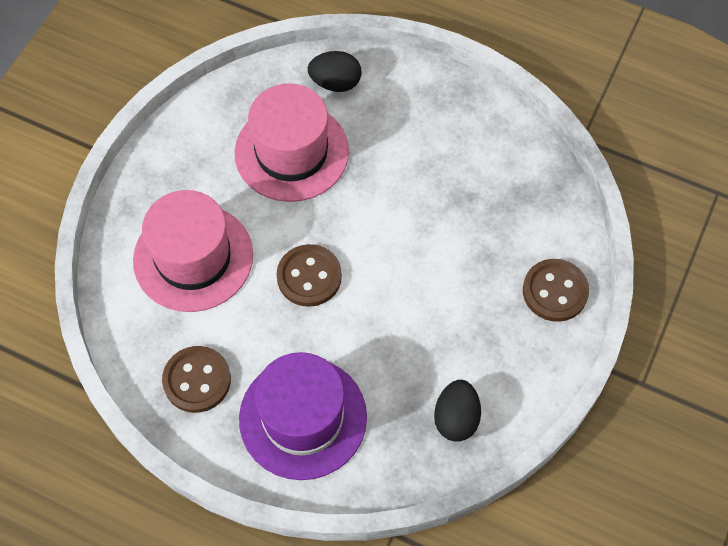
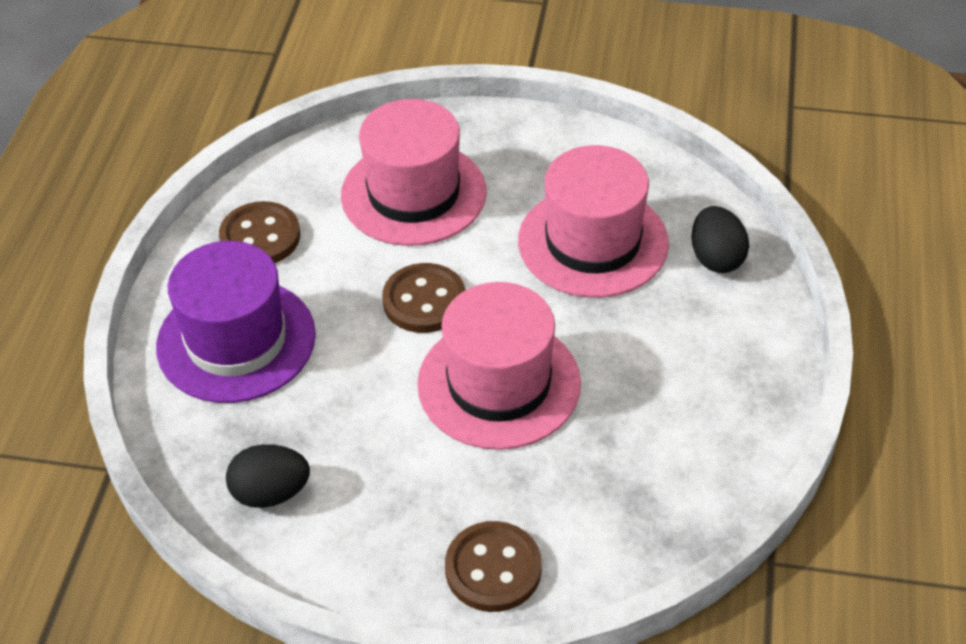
camera: 75 degrees right, 15 degrees down
none -> pink hat [417,282,581,450]

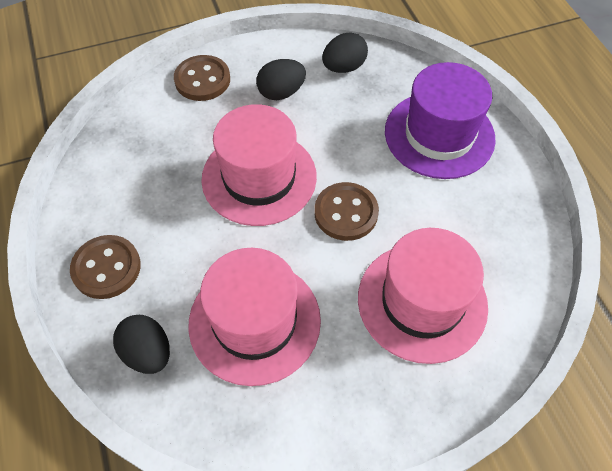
camera: 150 degrees right, 10 degrees up
brown button [219,201,300,263] -> brown button moved to [70,235,141,299]
none -> black egg [256,59,306,100]

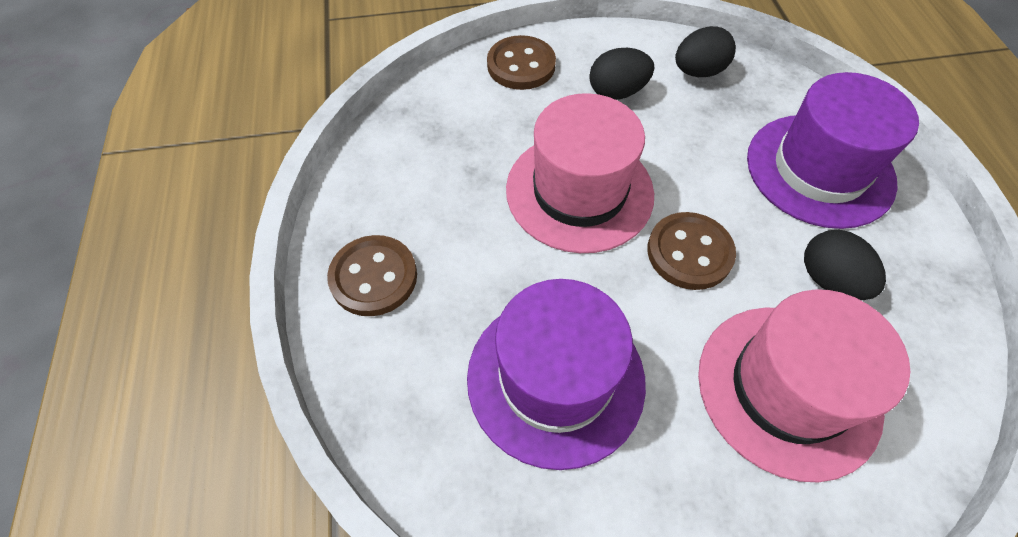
camera: 10 degrees right, 0 degrees up
black egg [113,315,170,374] -> black egg moved to [804,230,886,300]
pink hat [189,248,321,386] -> purple hat [467,279,646,470]

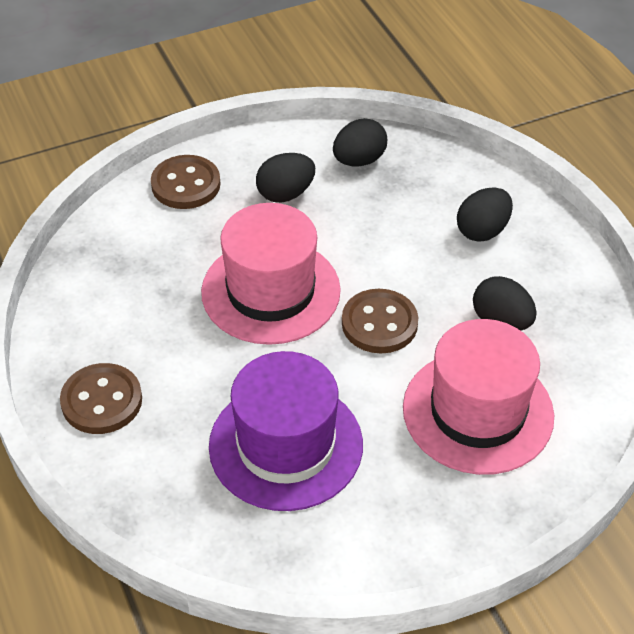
camera: 15 degrees left, 10 degrees down
purple hat [747,72,919,229] -> black egg [457,187,513,242]

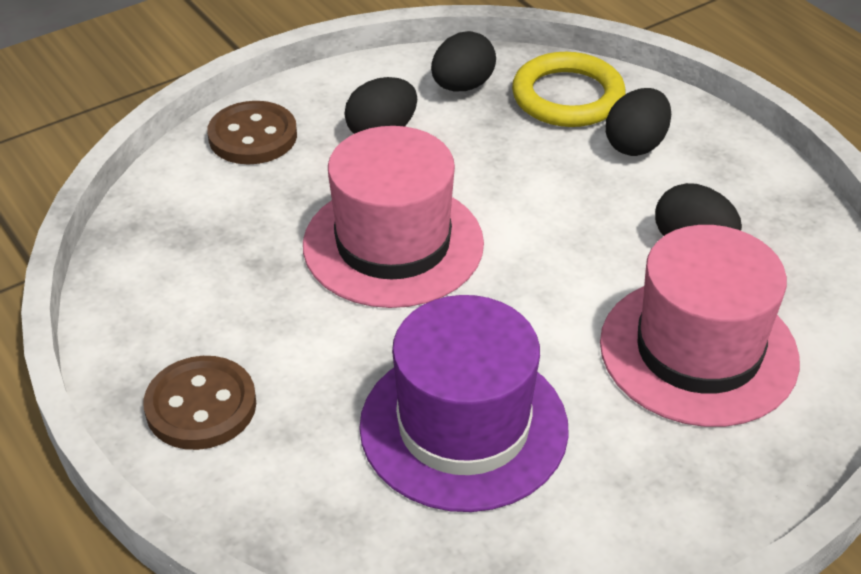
camera: 10 degrees left, 5 degrees down
brown button [342,289,418,353] -> none
none -> yellow ring [512,52,626,127]

